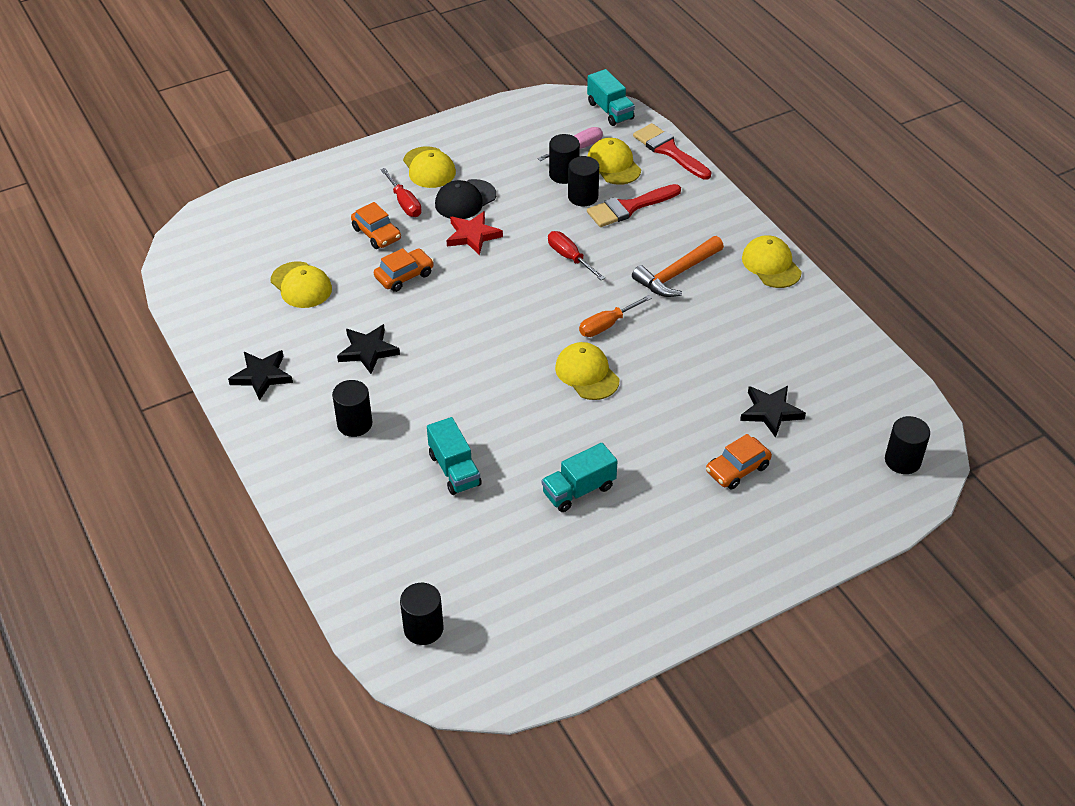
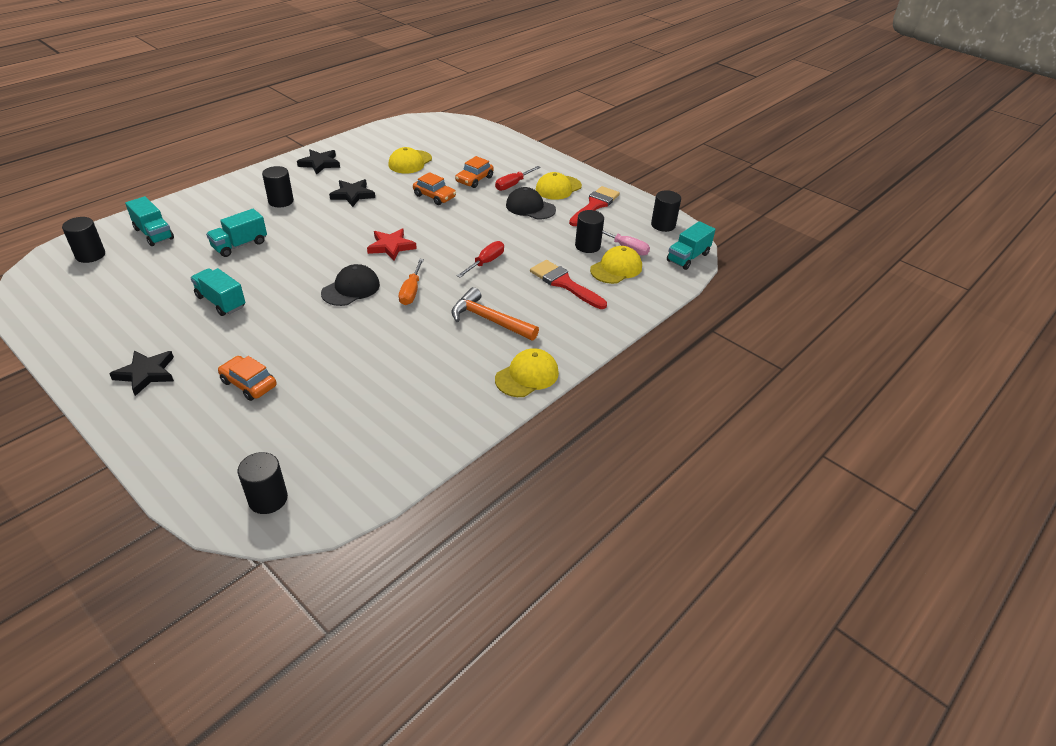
camera: 70 degrees right, 5 degrees down
red star [447,211,503,255] -> red star moved to [367,228,417,261]
yellow cap [555,342,620,400] -> black cap [321,264,380,306]
black cylinder [568,156,599,206] -> black cylinder moved to [651,190,681,232]
orange screwdriver [579,295,652,337] -> orange screwdriver turned 120 degrees counterclockwise [399,259,424,305]
red brush [633,123,711,180] -> red brush moved to [569,186,620,226]
black star [740,386,806,438] -> black star moved to [109,350,174,396]
none -> turquoise truck [125,196,174,246]

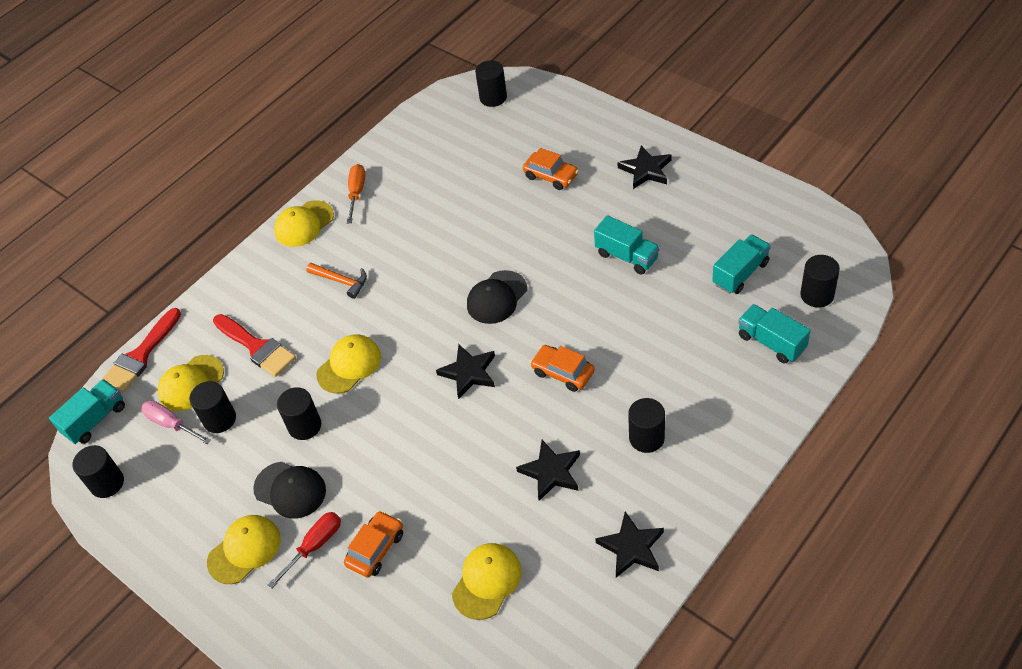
camera: 175 degrees left, 10 degrees up
turquoise truck [206,209,267,257] -> turquoise truck moved to [712,234,771,294]
red star [367,228,417,261] -> black star [436,345,495,399]
orange screwdriver [399,259,424,305] -> orange screwdriver moved to [347,164,366,223]
orange car [413,172,456,205] -> orange car moved to [530,345,595,392]
orange hammer [451,287,539,341] -> orange hammer [306,263,367,299], size x0.66
red screwdriver [457,241,504,278] -> yellow cap [316,334,381,394]
red brush [569,186,620,226] -> red brush moved to [101,308,181,392]
none -> black cylinder [277,387,321,440]

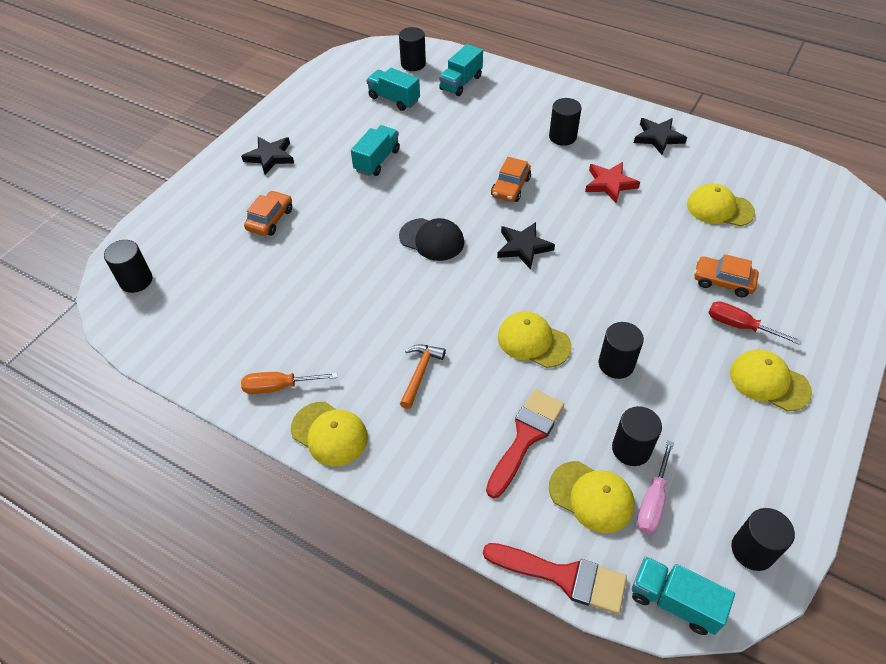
camera: 105 degrees left, 0 degrees up
black cap [253,462,326,519] -> none
black star [516,440,580,501] -> red star [585,162,640,203]

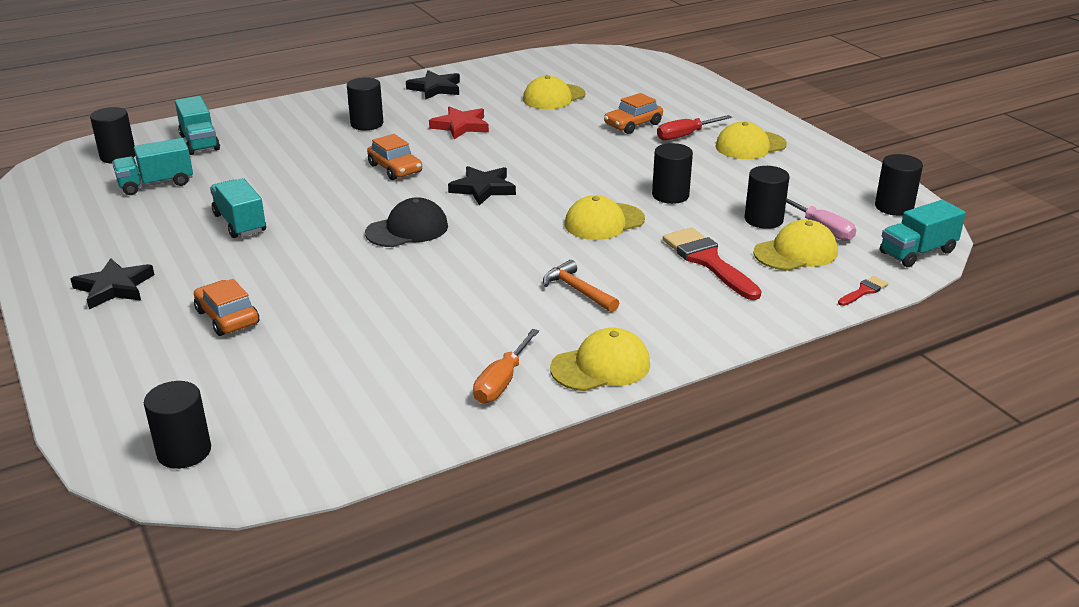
camera: 60 degrees left, 20 degrees down
red brush [483,543,627,614] -> red brush [838,276,888,306], size x0.47

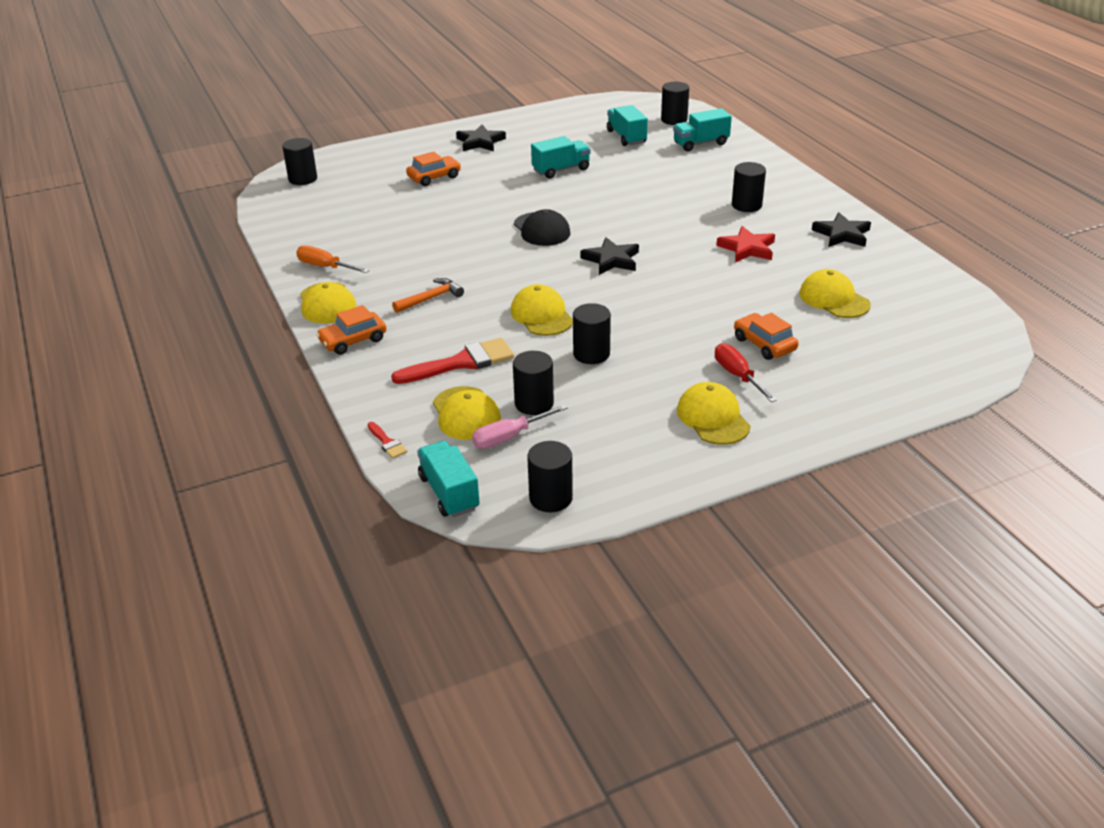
camera: 95 degrees right, 5 degrees up
orange car [367,134,422,180] -> orange car moved to [316,305,386,355]

